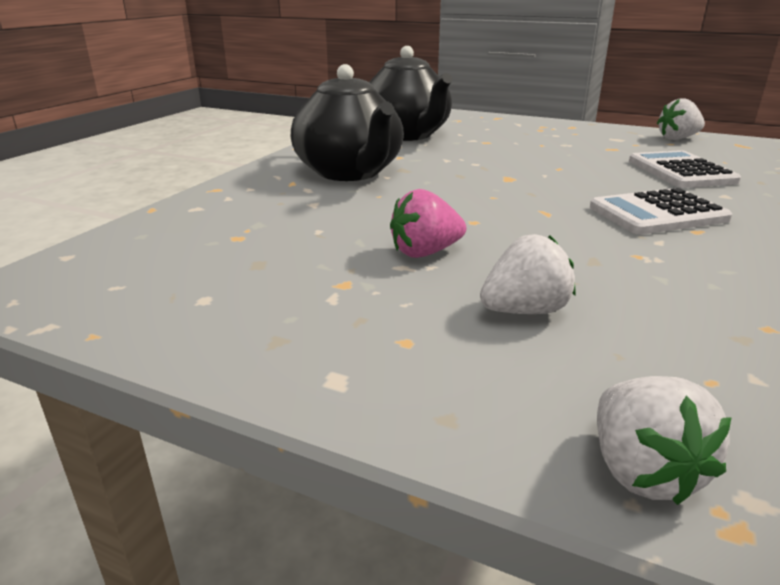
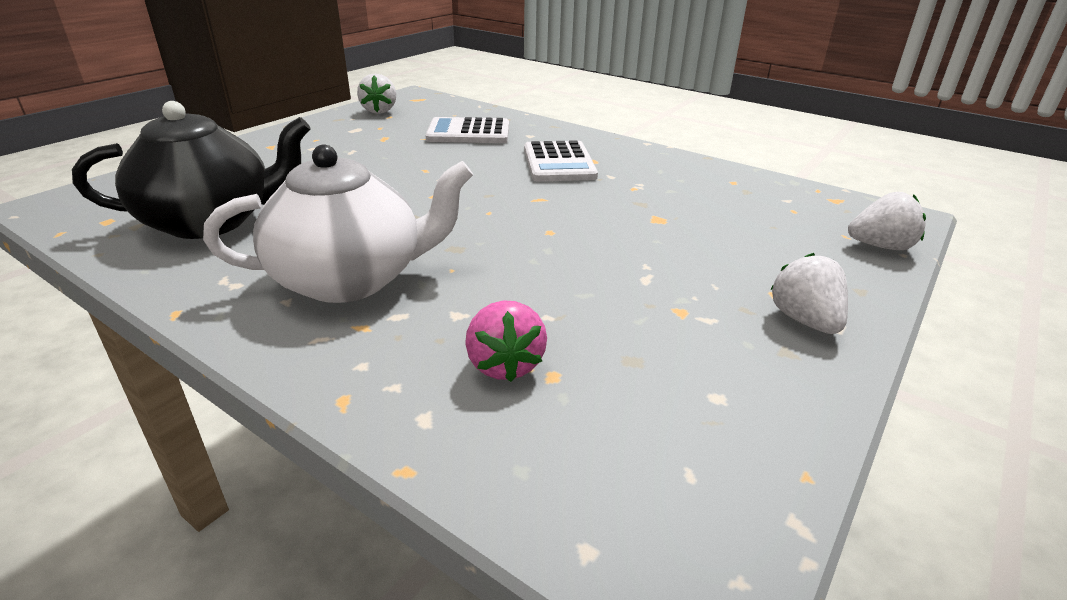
camera: 80 degrees left, 5 degrees up
black teapot [291,64,404,181] -> white teapot [203,145,473,303]
pink strawberry [390,189,466,258] -> pink strawberry moved to [465,300,547,382]
white strawberry [480,234,575,314] -> white strawberry moved to [770,253,848,334]

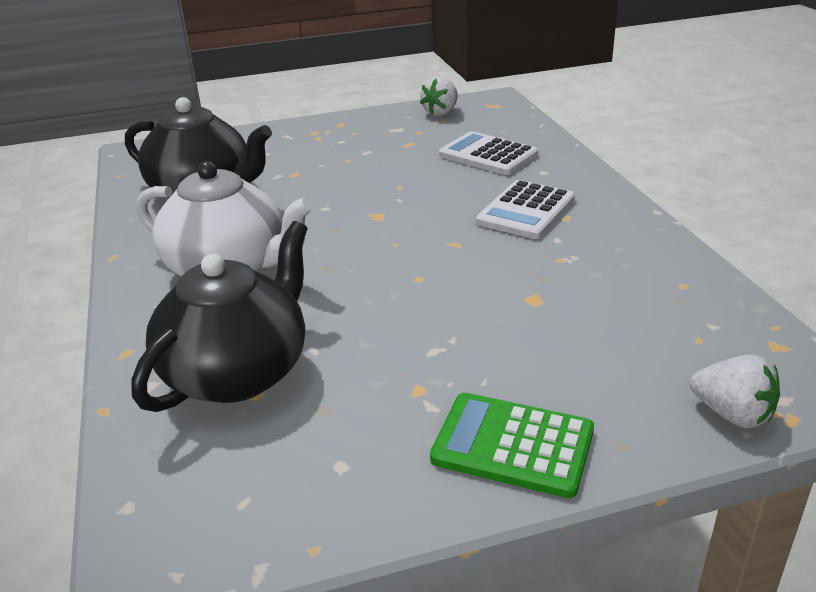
camera: 40 degrees right, 0 degrees up
pink strawberry [465,300,547,382] -> black teapot [132,221,308,412]
white strawberry [770,253,848,334] -> green calculator [430,393,594,498]

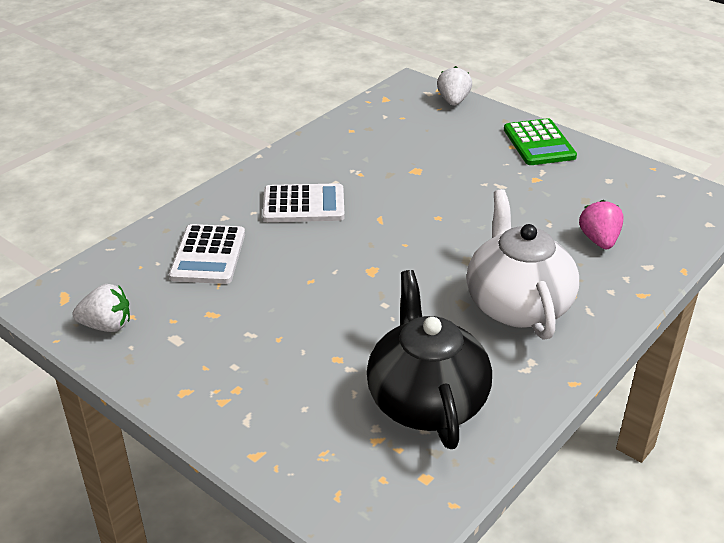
camera: 125 degrees left, 5 degrees up
black teapot [132,221,308,412] -> pink strawberry [579,200,624,249]

